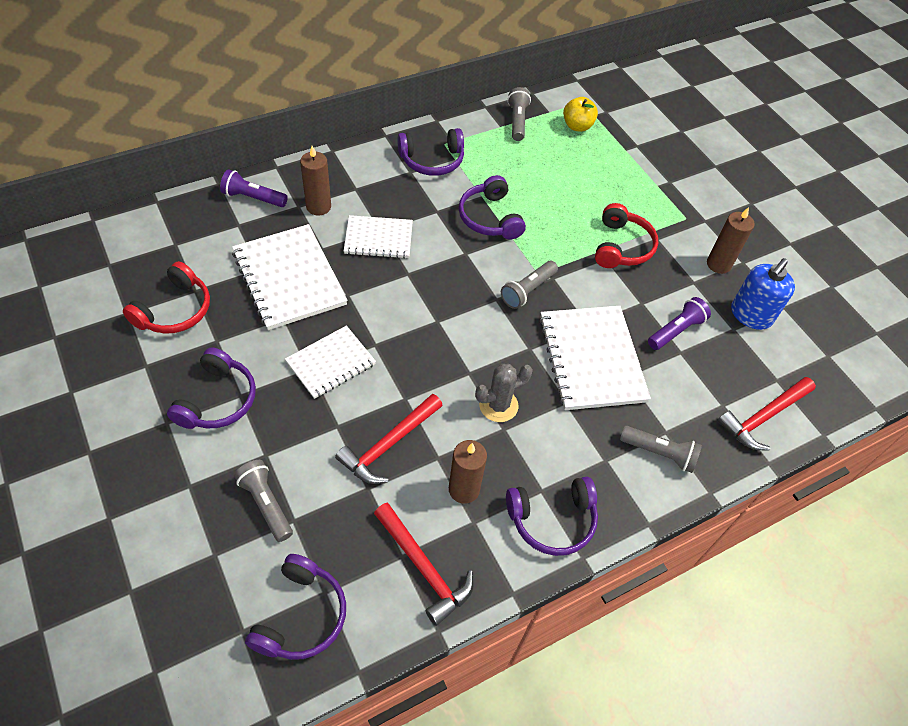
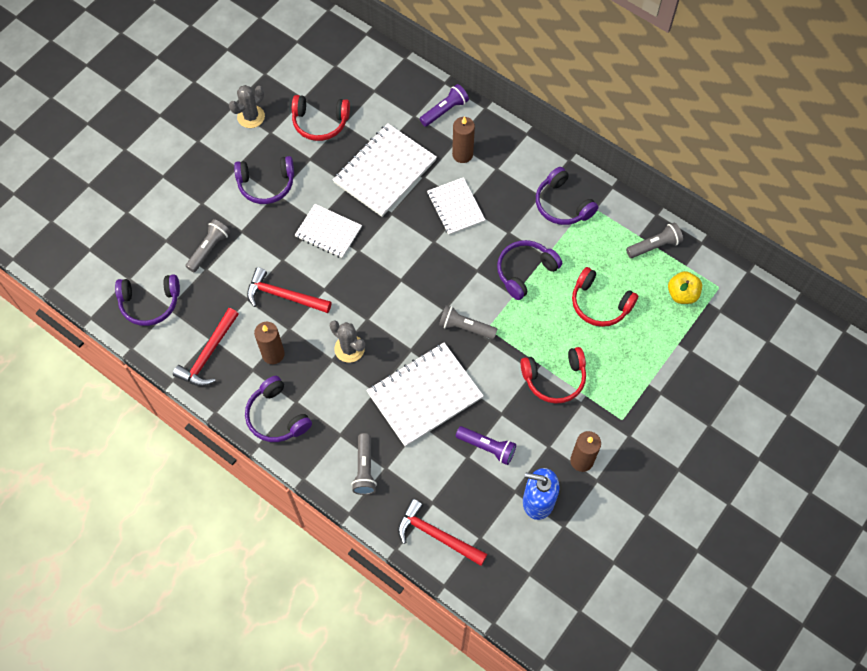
camera: 70 degrees right, 10 degrees up
purple flashlight [220,169,288,207] -> purple flashlight turned 60 degrees clockwise [420,84,469,127]
none -> grey cactus [229,85,265,128]
none -> red headphones [572,267,638,327]

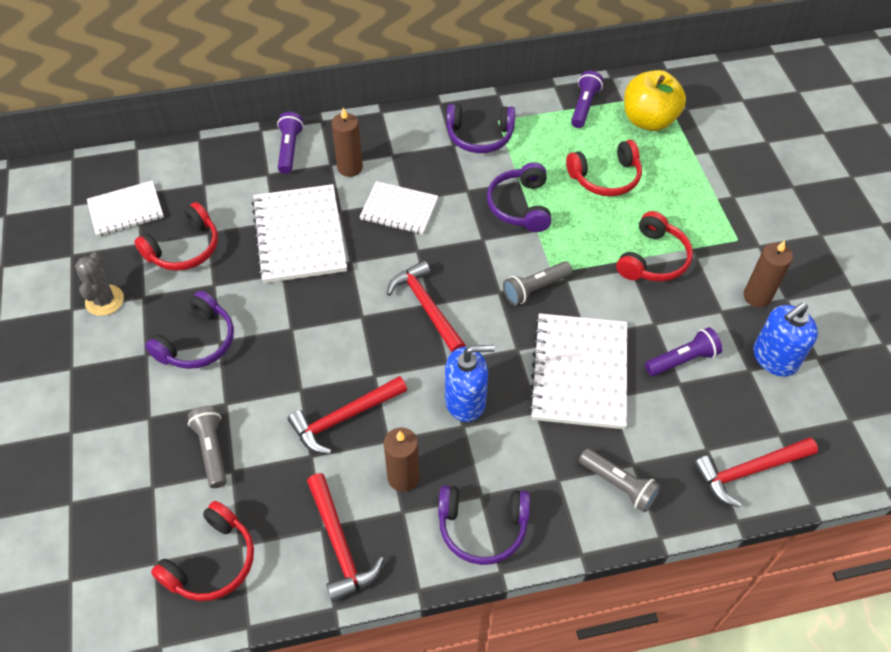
camera: 50 degrees left, 10 degrees down
purple headphones [115,274,180,326] -> red headphones [151,501,254,601]
white notebook [295,204,362,258] -> white notebook moved to [87,181,164,237]
grey cactus [330,320,365,363] -> blue soap dispenser [445,345,495,422]
grey flashlight [626,223,683,258] -> purple flashlight [571,71,603,128]
yellow apple [668,271,702,304] -> yellow apple [624,70,686,131], size x1.62
none -> red hammer [387,260,466,352]

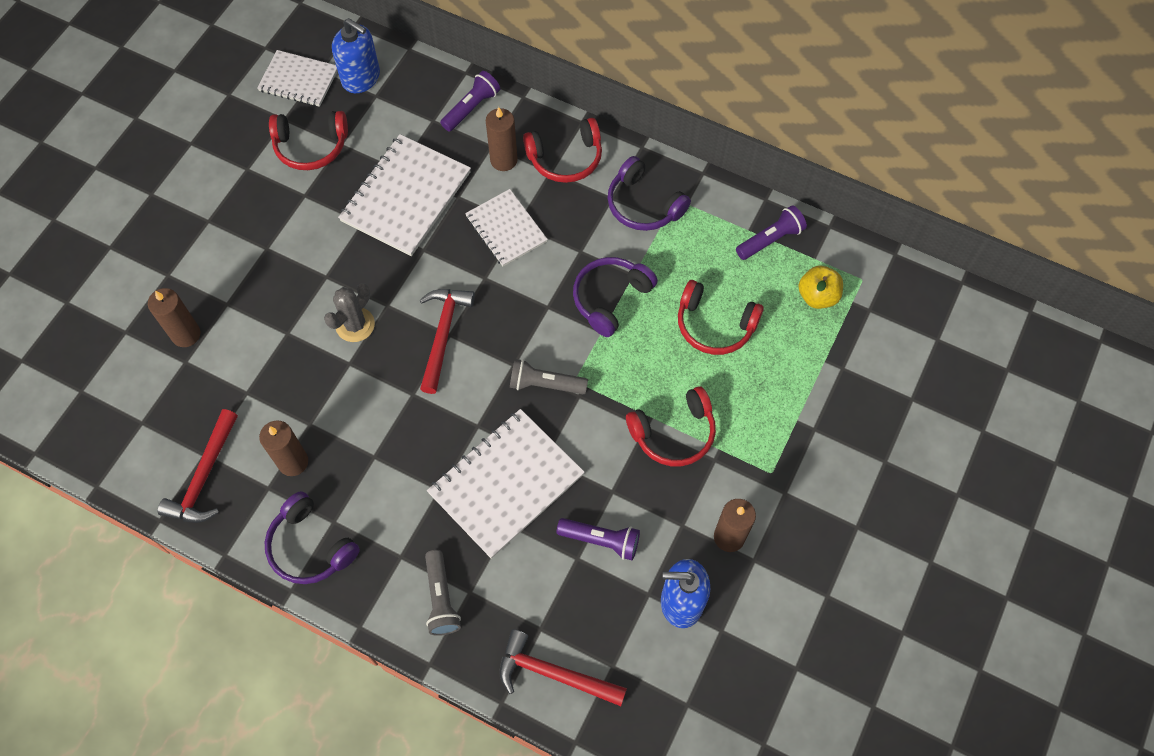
camera: 40 degrees right, 10 degrees up
grey cactus [75,252,124,316] -> grey cactus moved to [324,283,375,342]
purple headphones [145,291,234,369] -> none
red headphones [151,501,254,601] -> red headphones moved to [523,118,602,183]
grey flashlight [188,406,227,488] -> brown candle [148,288,201,347]
red hammer [288,376,407,454] -> none
blue soap dispenser [445,345,495,422] -> blue soap dispenser moved to [332,18,380,93]
yellow apple [624,70,686,131] -> yellow apple [798,266,843,309], size x0.62

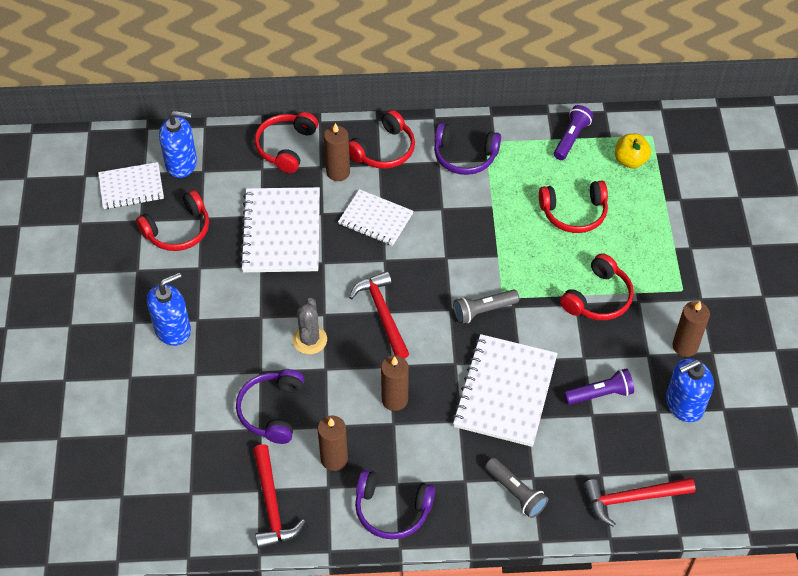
camera: 30 degrees left, 10 degrees down
brown candle [148,288,201,347] -> brown candle moved to [381,355,409,411]
purple flashlight [440,71,500,132] -> red headphones [255,112,318,173]
purple headphones [573,257,658,337] -> purple headphones moved to [236,369,305,444]
none -> blue soap dispenser [147,273,191,346]

